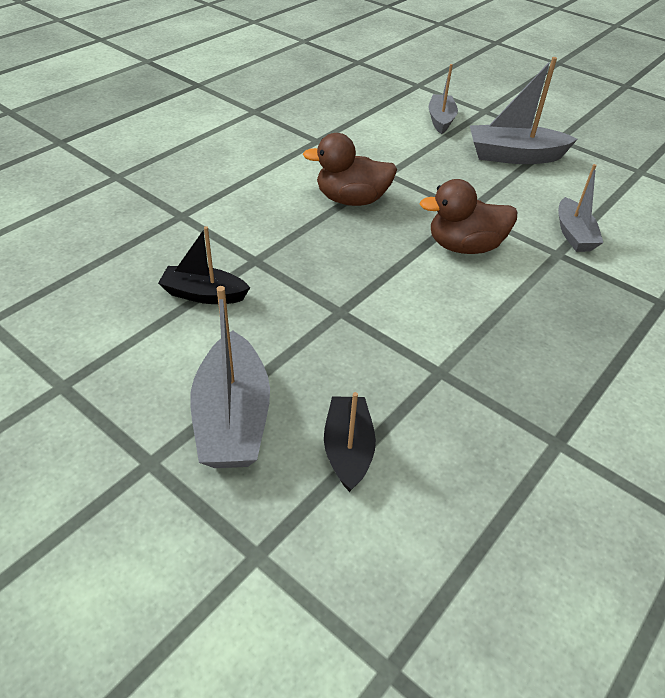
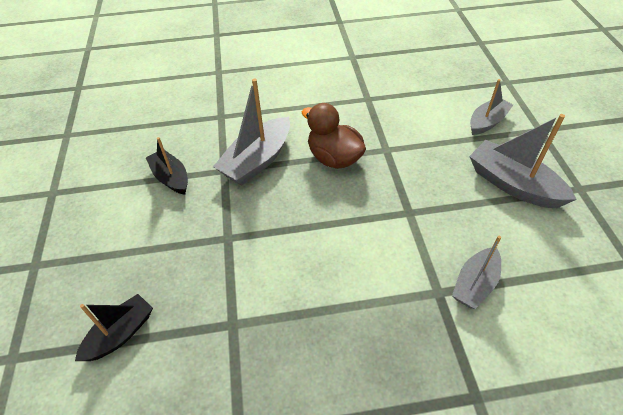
camera: 45 degrees right, 5 degrees up
grey boat [190,286,270,468] -> grey boat moved to [213,78,290,186]
brown duck [420,179,517,254] -> none

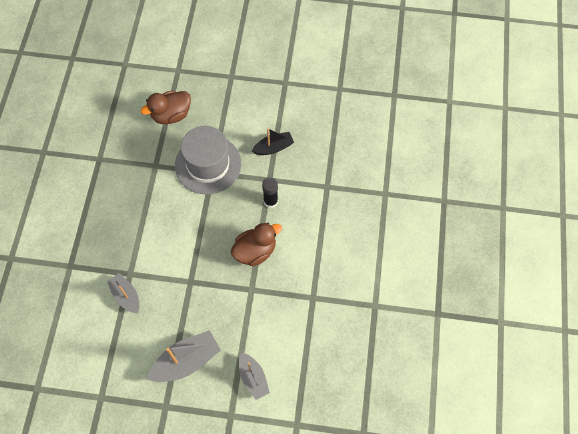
camera: 105 degrees right, 15 degrees up
black boat [75,294,153,361] -> brown duck [141,91,191,124]
grey boat [213,78,290,186] -> black glue stick [262,177,278,208]
none -> grey hat [175,126,241,195]

